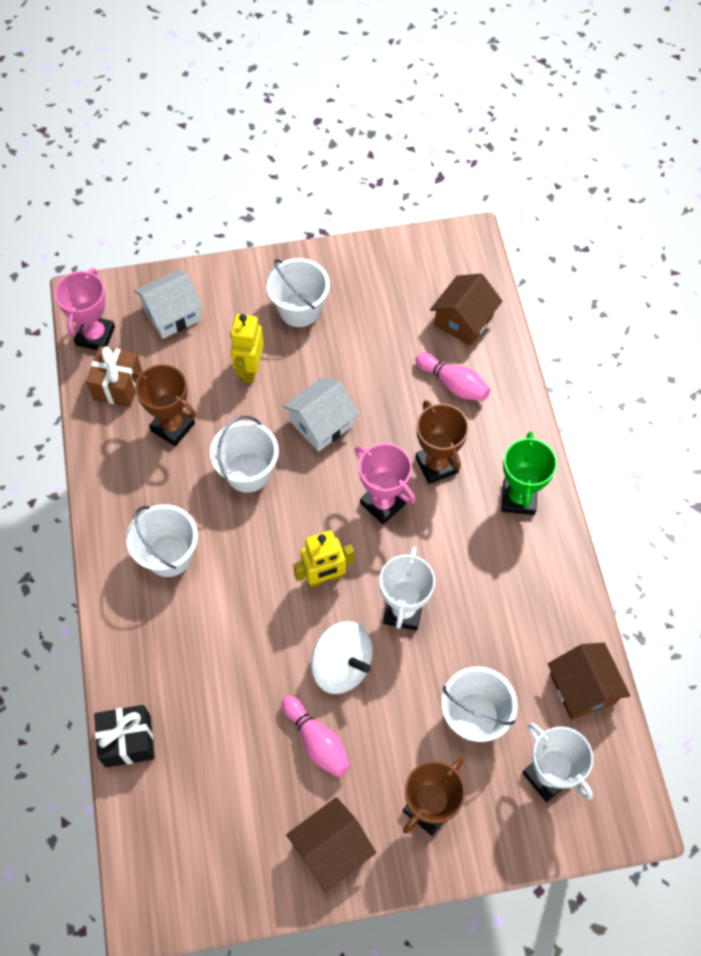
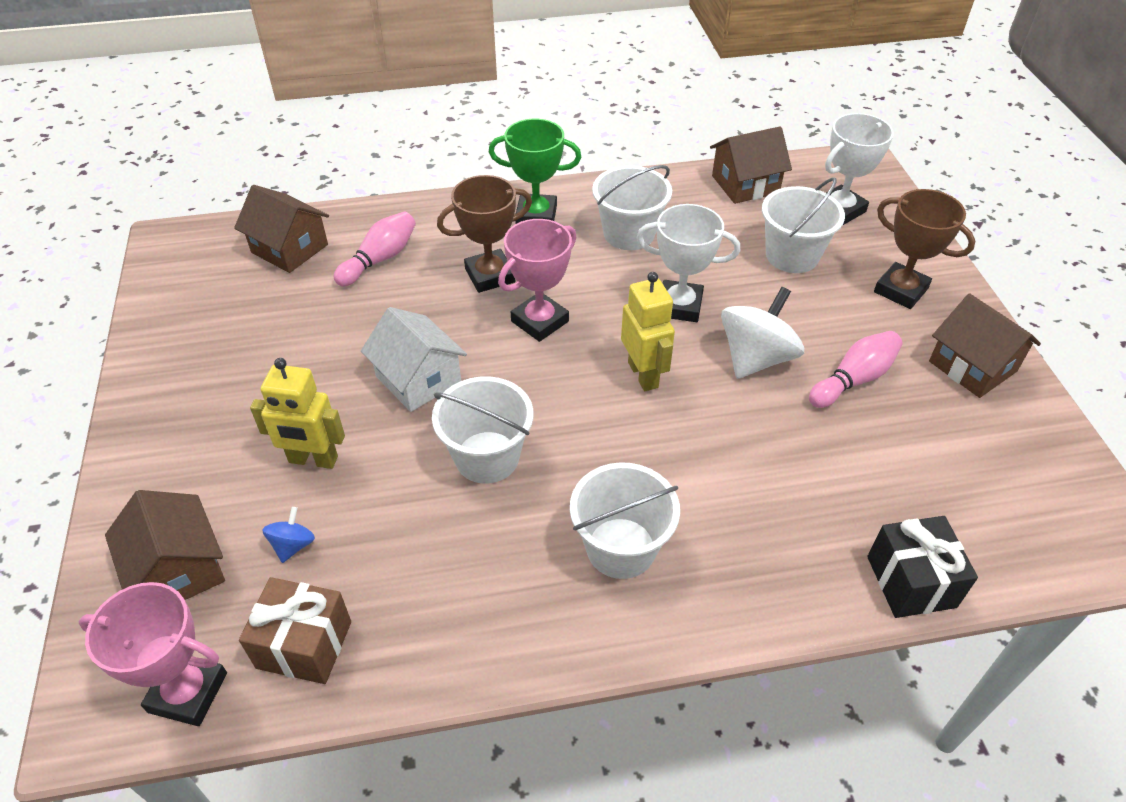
camera: 90 degrees left, 15 degrees down
brown trophy [132,364,196,446] -> none
white house [134,270,203,339] -> brown house [105,490,225,600]
white bucket [266,258,330,327] -> white bucket moved to [592,165,672,250]
none -> blue spinning top [262,507,315,563]

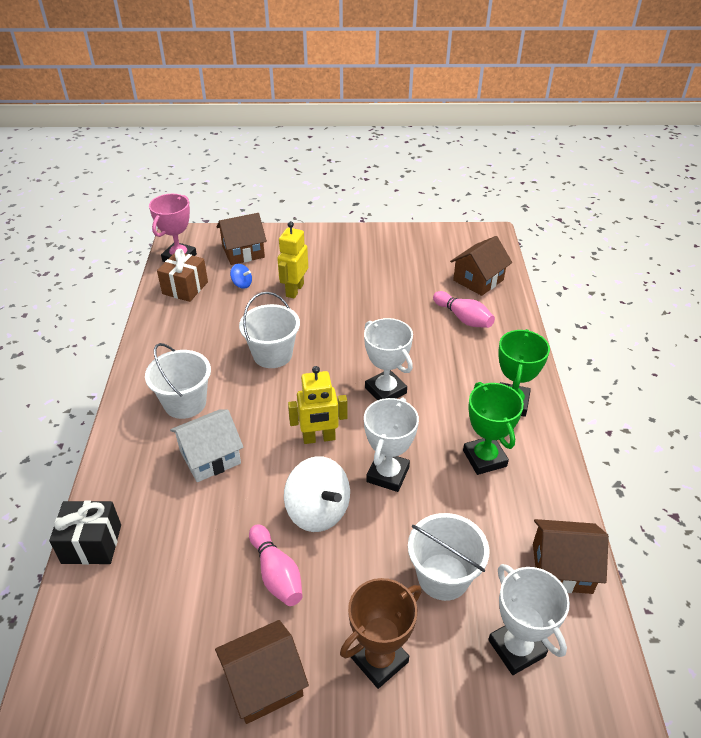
camera: 100 degrees right, 5 degrees down
white house [361,307,467,412] -> white house moved to [170,409,244,482]
brown trophy [437,175,532,293] -> none
pink trophy [498,219,577,342] -> white trophy [364,318,413,400]
white bucket [592,165,672,250] -> green trophy [463,382,524,475]
brown house [710,126,792,204] -> brown house turned 75 degrees counterclockwise [533,519,609,594]

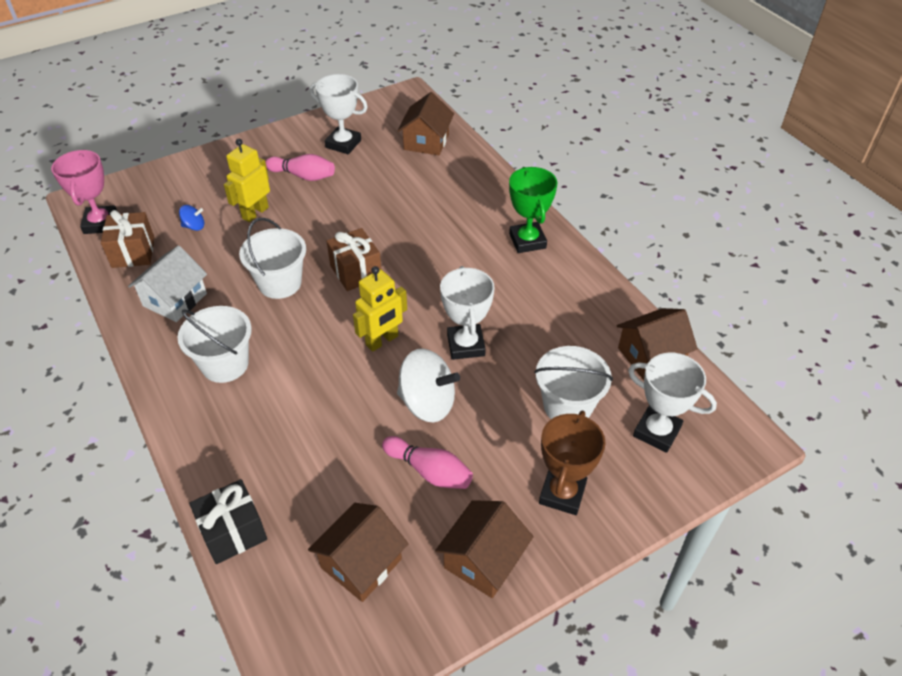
camera: 30 degrees left, 5 degrees up
white house [170,409,244,482] -> white house moved to [128,245,207,322]
brown house [217,213,267,265] -> brown house moved to [308,503,408,602]
yellow robot [277,221,308,298] -> yellow robot turned 45 degrees clockwise [224,139,270,222]
white trophy [364,318,413,400] -> white trophy moved to [310,74,368,154]
pink bowling pin [433,291,495,328] -> pink bowling pin moved to [265,154,335,181]
green trophy [463,382,524,475] -> none
none -> brown gift [327,228,381,291]

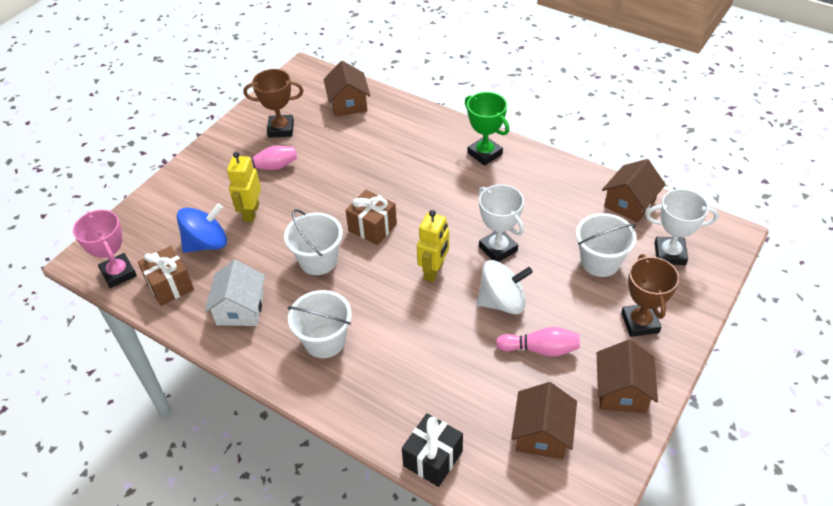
camera: 25 degrees left, 0 degrees up
blue spinning top [179,205,204,231] -> blue spinning top [177,203,227,253], size x2.08
white trophy [310,74,368,154] -> brown trophy [244,69,304,138]

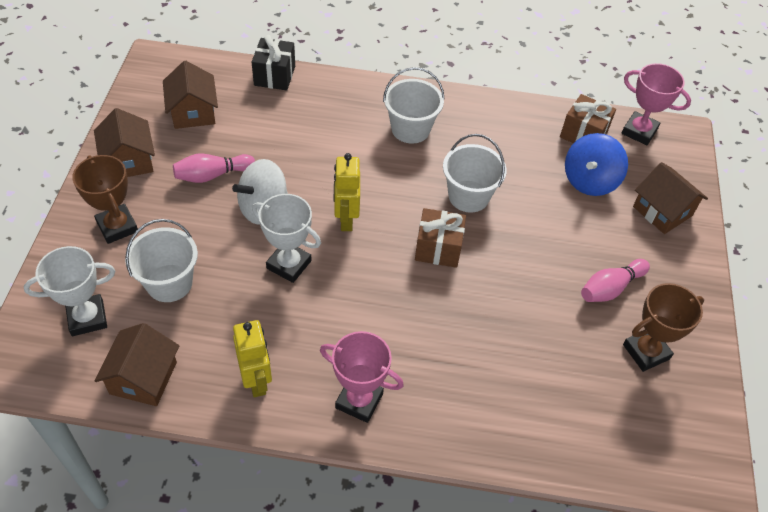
camera: 150 degrees right, 5 degrees up
white house [205,260,265,326] -> none
yellow robot [227,152,261,222] -> yellow robot moved to [233,320,272,397]
brown house [323,61,370,117] -> brown house moved to [633,162,708,234]
green trophy [465,92,509,166] -> pink trophy [320,331,404,423]

